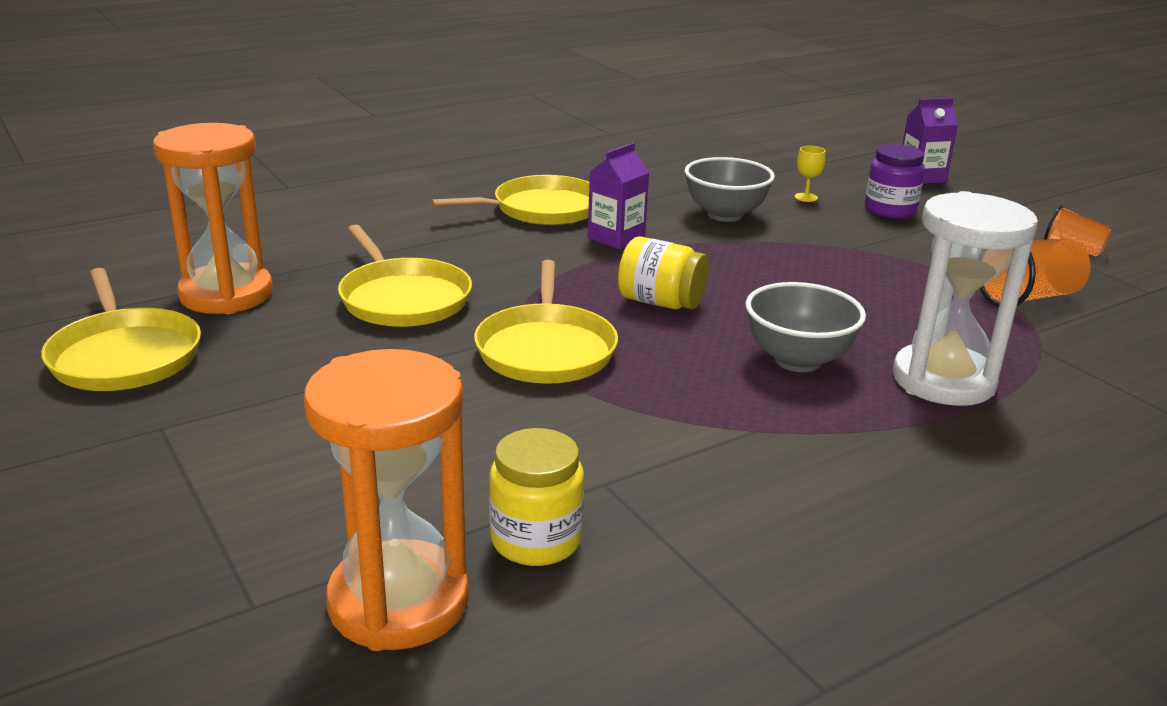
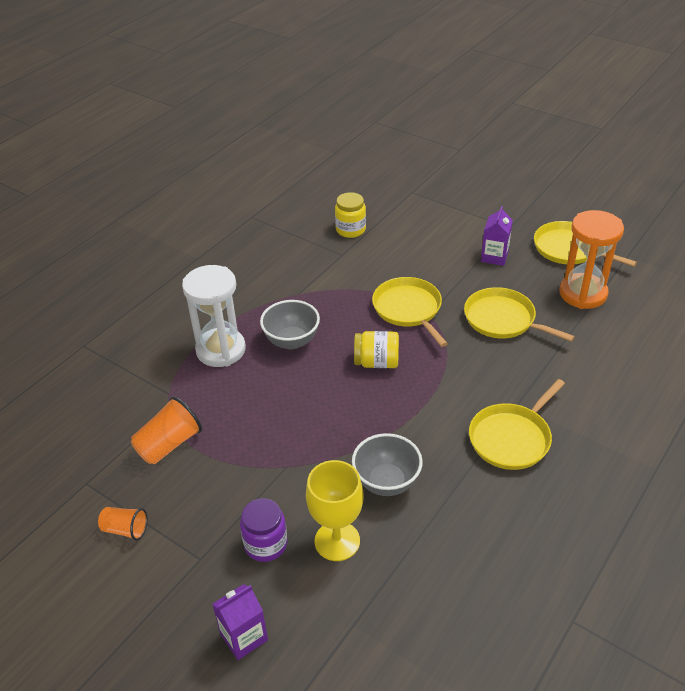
camera: 160 degrees right, 15 degrees up
orange hourglass [304,349,469,651] -> none
purple carton [588,143,650,249] -> purple carton moved to [481,206,513,266]
yellow goblet [795,146,826,202] -> yellow goblet [306,460,363,561], size x2.29

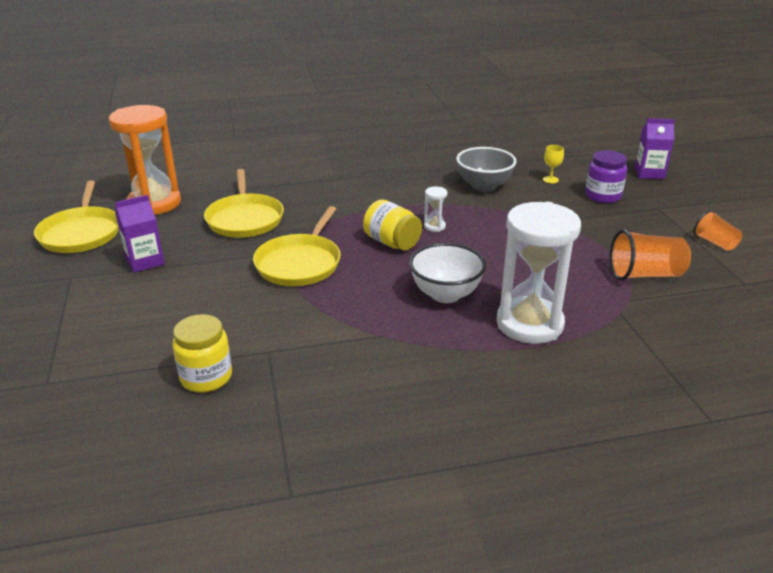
camera: 140 degrees left, 10 degrees down
grey bowl [260,300,320,349] -> white bowl [409,243,486,303]
yellow goblet [306,460,363,561] -> yellow goblet [543,145,564,183], size x0.44
yellow pan [469,379,565,470] -> none
none -> white hourglass [424,187,448,232]

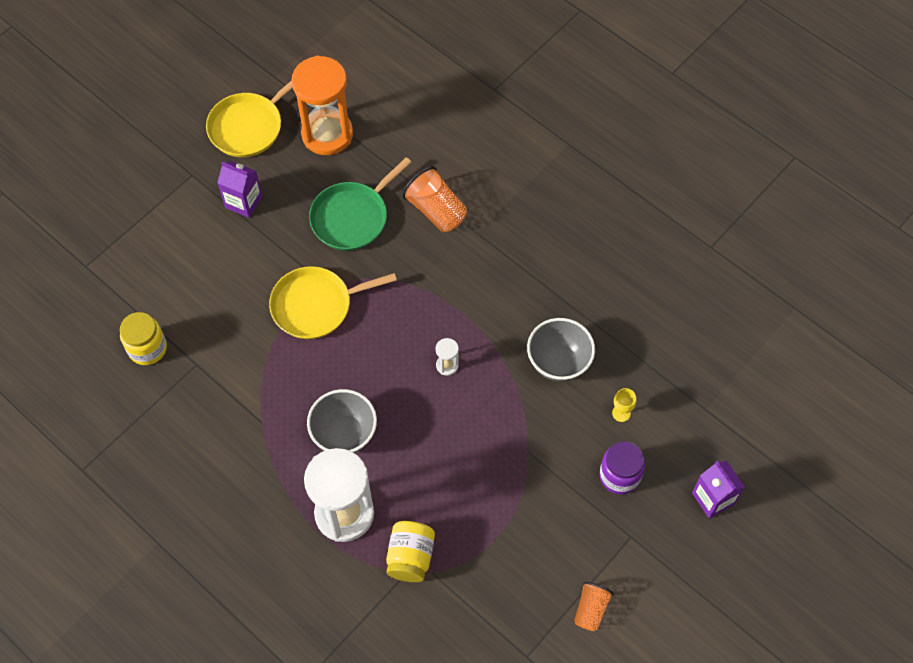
camera: 55 degrees right, 30 degrees up
yellow pan [204,169,284,238] -> green pan [309,157,412,251]
yellow jar [363,199,422,250] -> yellow jar moved to [386,521,435,582]
white bowl [409,243,486,303] -> grey bowl [307,389,377,453]
orange cup [610,229,691,281] -> orange cup moved to [402,166,467,232]

